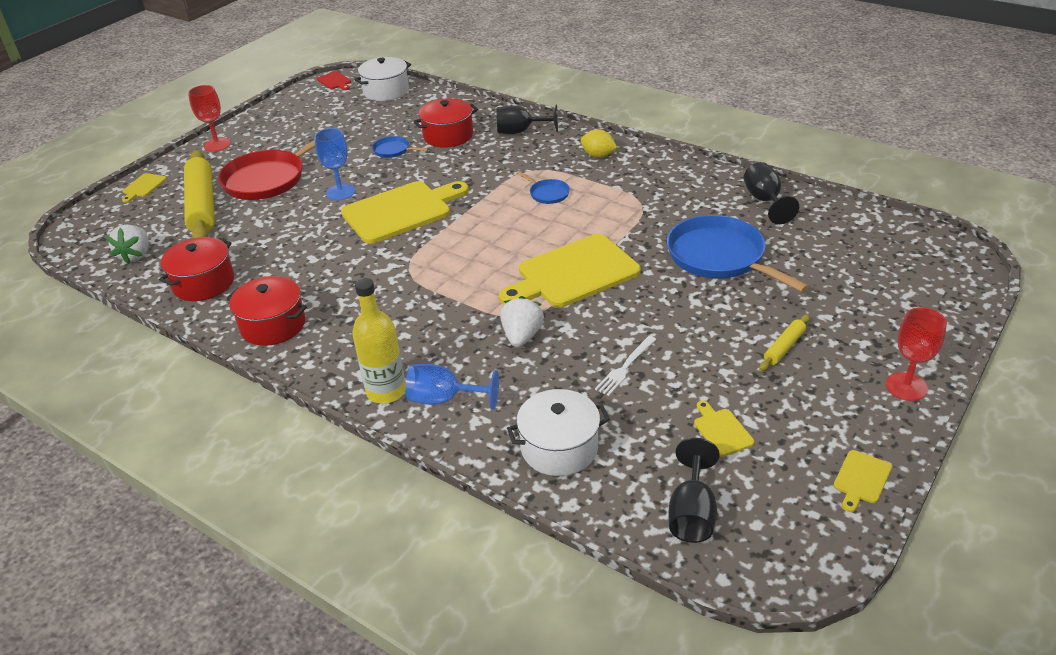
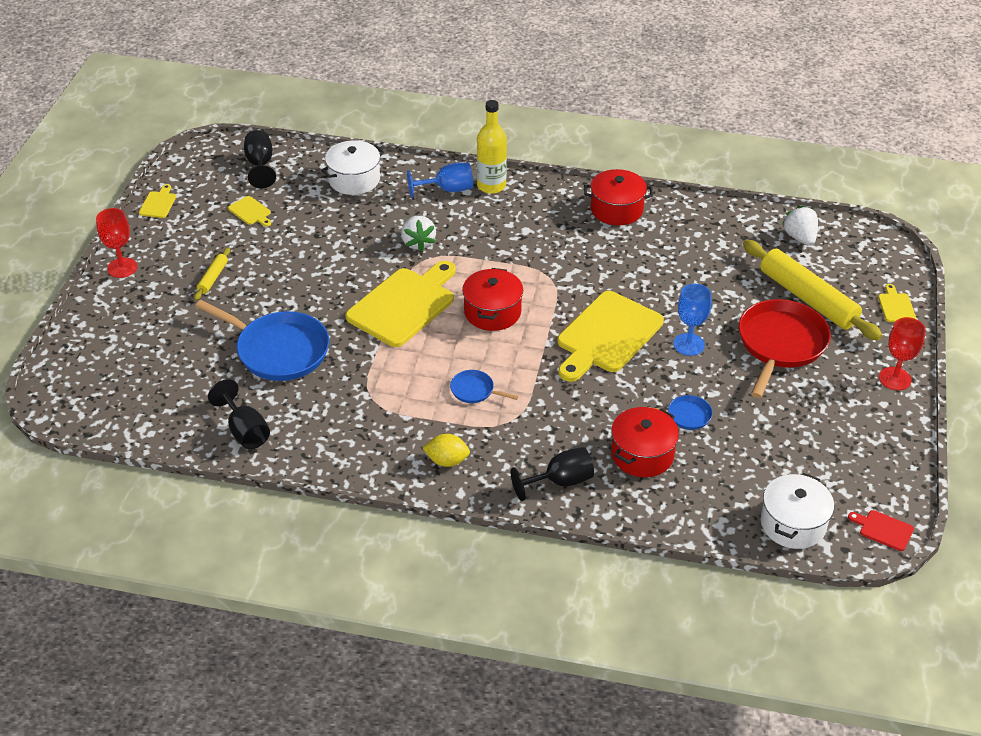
camera: 155 degrees right, 5 degrees up
red pot [159,237,234,301] -> red pot moved to [462,268,523,331]
white fork [595,336,657,396] -> none

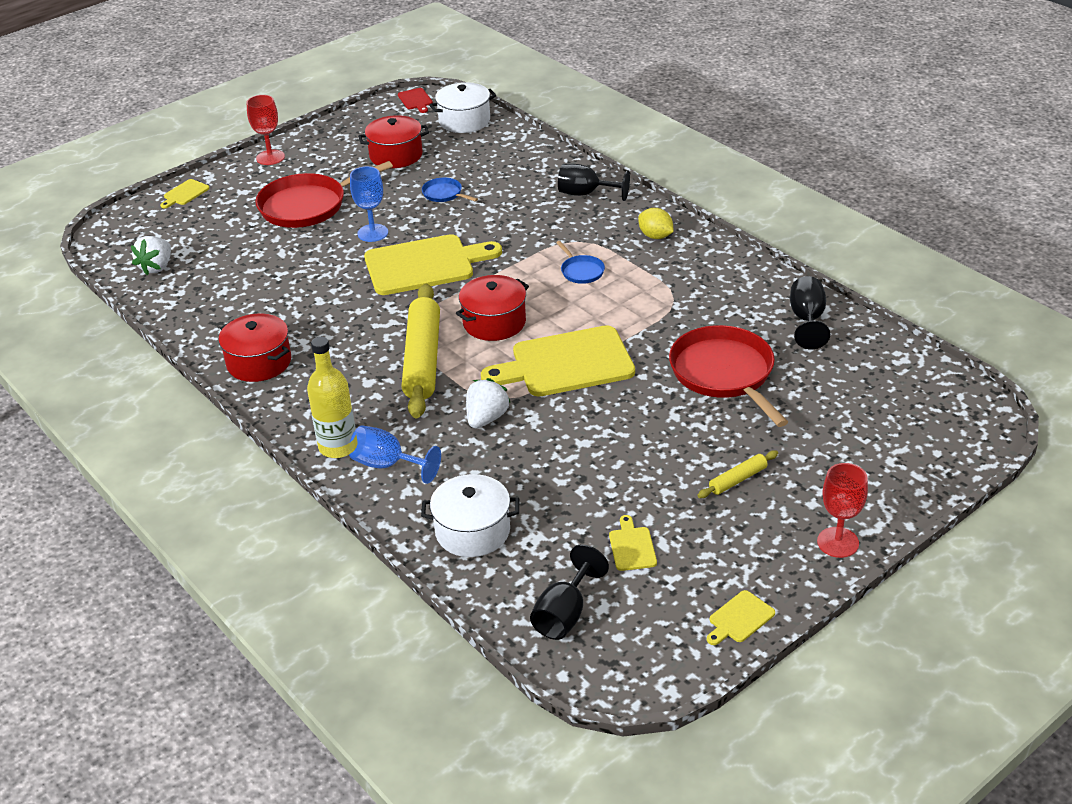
camera: 140 degrees left, 5 degrees down
blue pan [195,300,329,381] -> red pan [669,325,788,427]
red pot [611,407,679,477] -> red pot moved to [358,115,429,168]
yellow rolling pin [743,240,882,341] -> yellow rolling pin moved to [402,284,440,418]

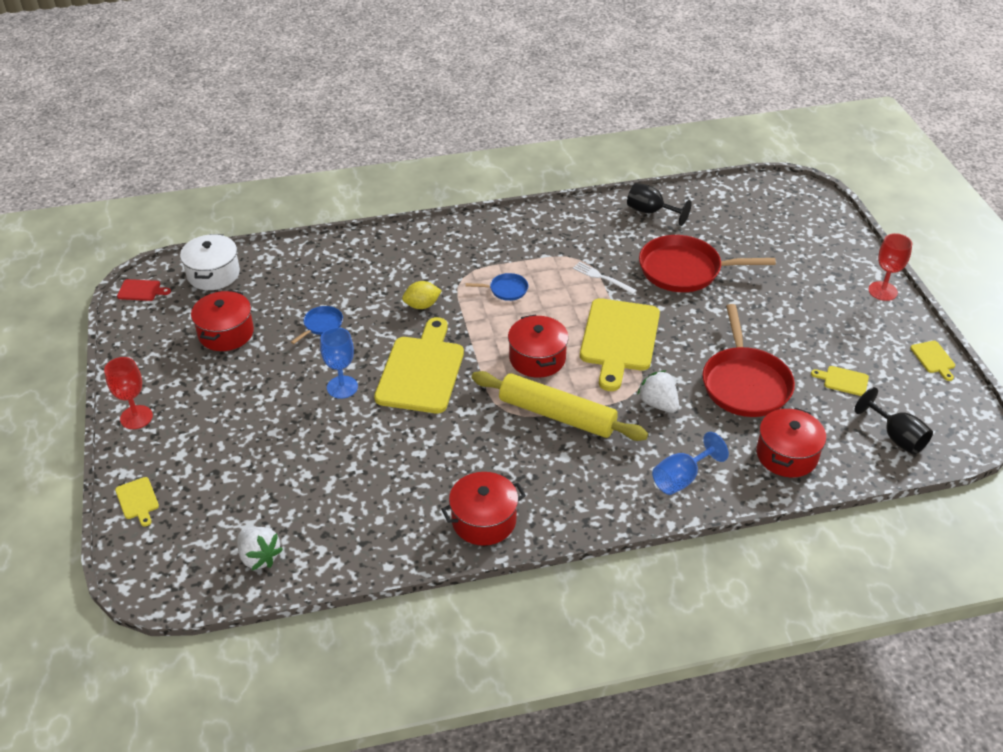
camera: 65 degrees left, 5 degrees up
red pan [255,161,393,228] -> red pan moved to [702,304,795,417]
yellow bottle [307,337,356,458] -> none
white pot [421,474,519,557] -> red pot [756,408,826,477]
blue pan [422,178,478,202] -> blue pan turned 150 degrees clockwise [291,306,343,344]
black goblet [558,164,630,201] -> none
yellow lemon [638,208,674,239] -> yellow lemon moved to [402,281,442,309]
yellow rolling pin [697,451,778,498] -> none
none -> white fork [573,262,637,294]

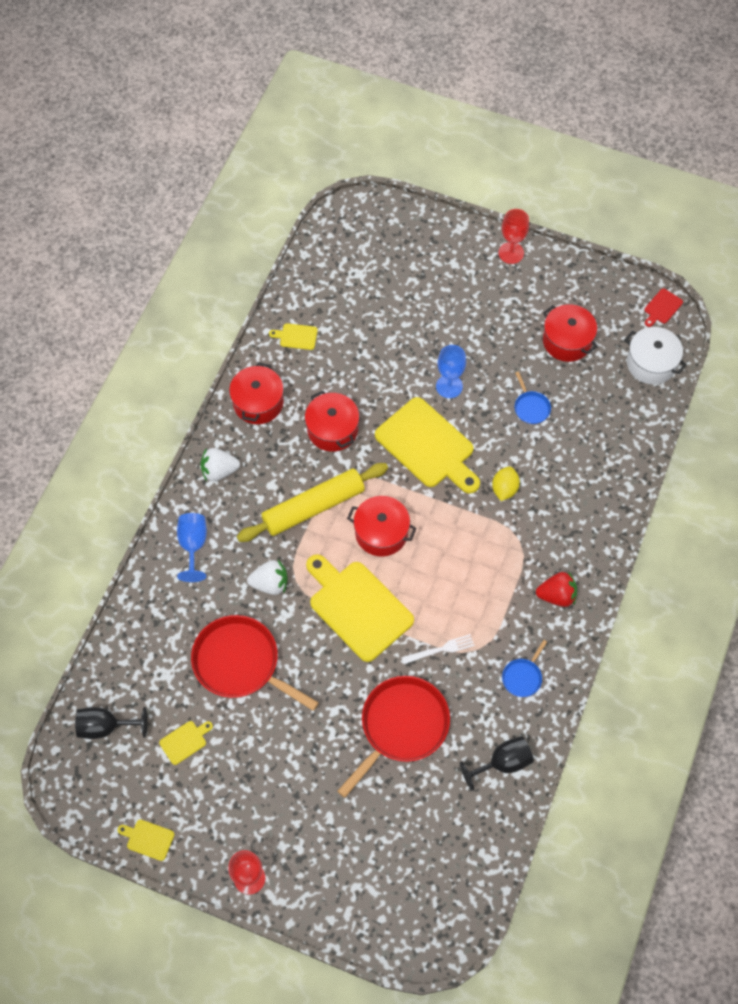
camera: 125 degrees right, 20 degrees up
yellow cutting board [115,477,159,527] -> yellow cutting board moved to [269,323,318,350]
white strawberry [237,527,283,570] -> white strawberry moved to [200,448,240,481]
blue pan [465,273,528,301] -> blue pan moved to [502,640,547,697]
red pot [756,408,826,477] -> red pot moved to [305,391,359,452]
none -> red strawberry [536,571,577,607]

